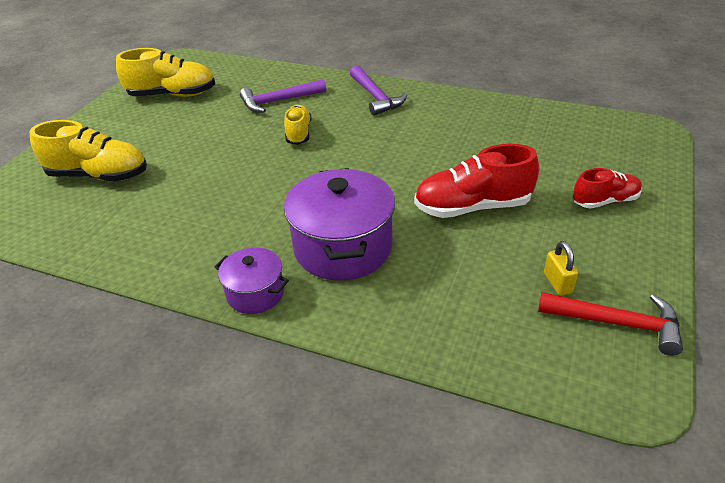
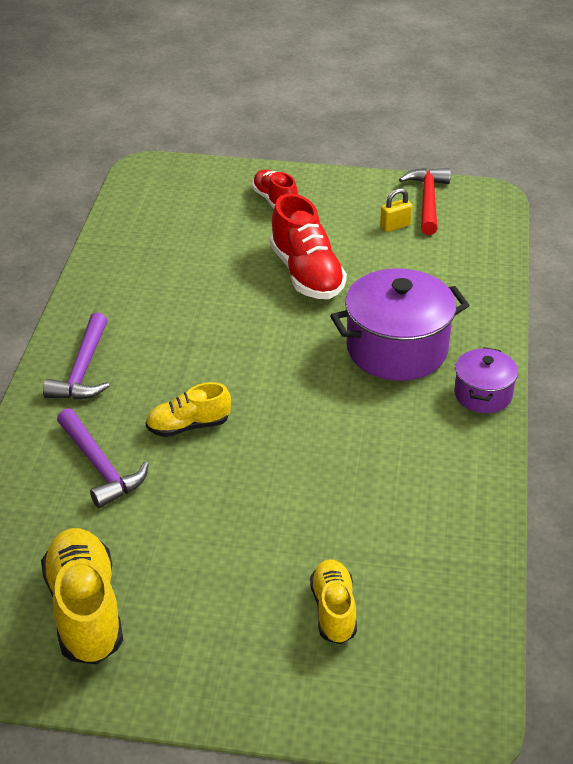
camera: 105 degrees left, 0 degrees up
yellow shoe [29,120,147,182] -> yellow shoe [310,559,357,644], size x0.61
purple hammer [350,66,407,115] -> purple hammer turned 135 degrees clockwise [43,312,109,400]

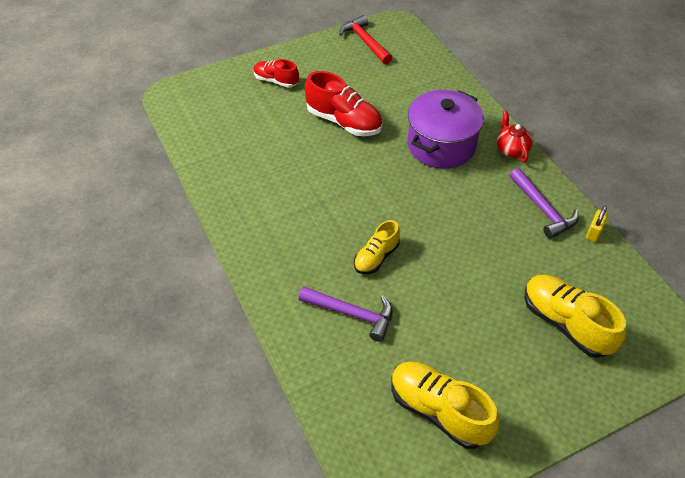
camera: 35 degrees left, 10 degrees up
purple hammer [43,312,109,400] -> purple hammer moved to [510,168,579,239]
yellow shoe [310,559,357,644] -> yellow shoe [524,275,626,358], size x1.64
yellow padlock [380,188,413,232] -> yellow padlock moved to [586,206,608,242]
purple pot [454,347,518,413] -> red teapot [497,111,532,162]

